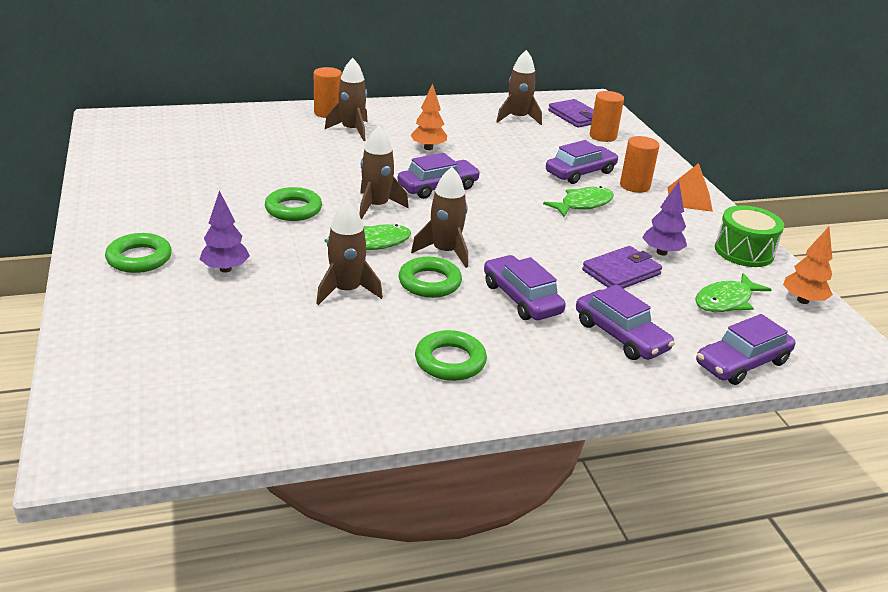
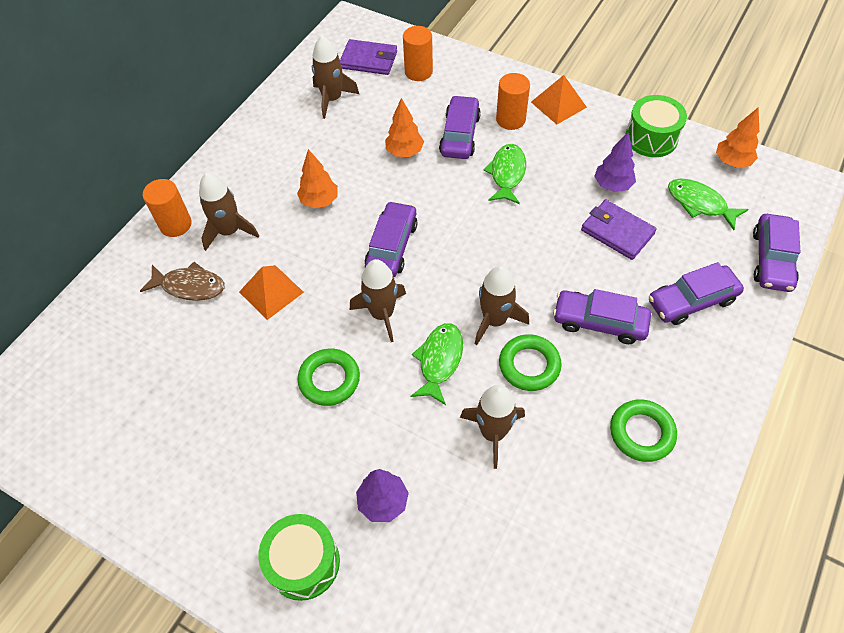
camera: 40 degrees left, 25 degrees up
green ring [105,233,172,273] -> green drum [258,514,340,601]
purple car [576,285,675,360] -> purple car turned 150 degrees clockwise [649,262,744,325]
purple wallet [582,246,662,289] -> purple wallet turned 60 degrees counterclockwise [581,200,657,260]
green fish [695,273,772,312] -> green fish turned 120 degrees clockwise [668,179,749,230]
none -> brown fish [140,262,225,301]
none -> orange pyramid [239,265,304,320]
none -> orange tree [385,98,424,157]

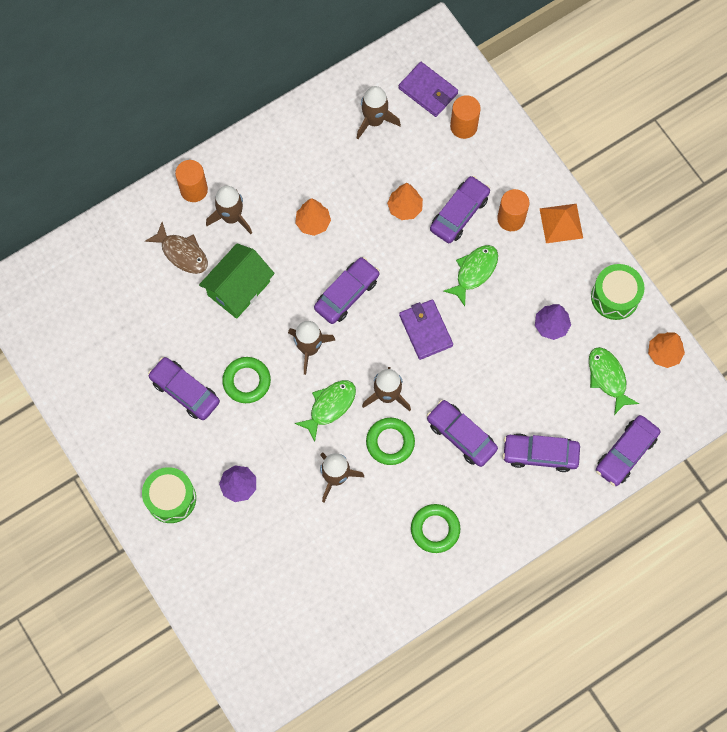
camera: 25 degrees right, 15 degrees up
orange pyramid [239,265,304,320] -> green house [199,243,275,319]
purple wallet [581,200,657,260] -> purple wallet moved to [399,299,453,360]
none -> purple car [148,357,220,420]

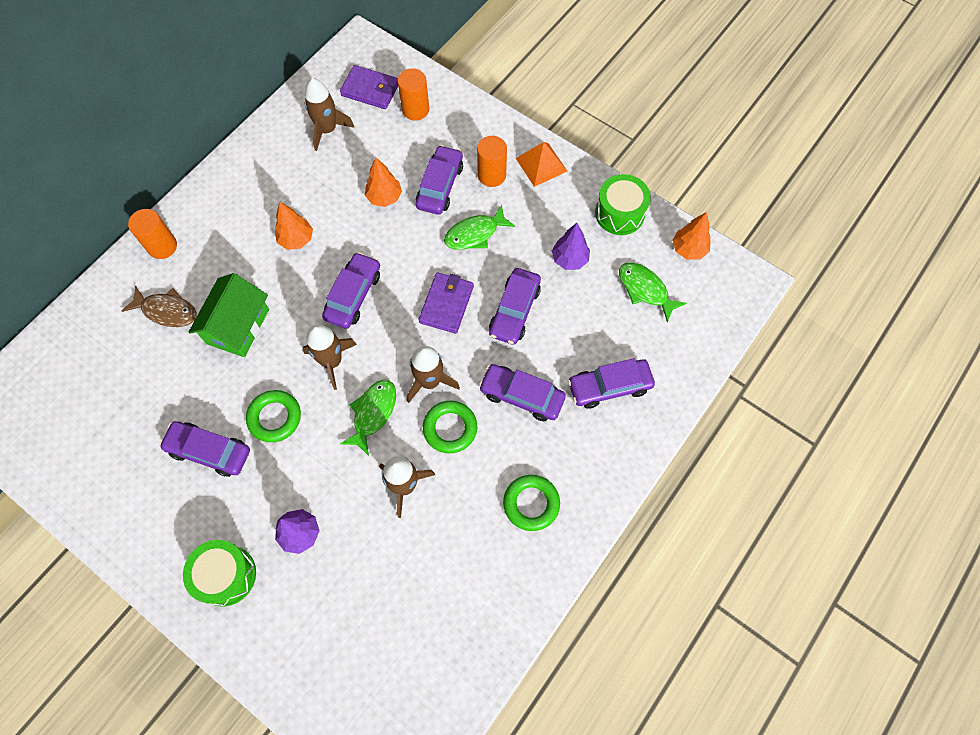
camera: 20 degrees left, 5 degrees down
brown rocket [206,186,252,234] -> none
purple wallet [399,299,453,360] -> purple wallet turned 60 degrees clockwise [419,273,474,334]
green fish [443,245,498,306] -> green fish turned 135 degrees counterclockwise [444,205,515,250]
purple car [596,415,660,486] -> purple car moved to [489,268,541,345]

